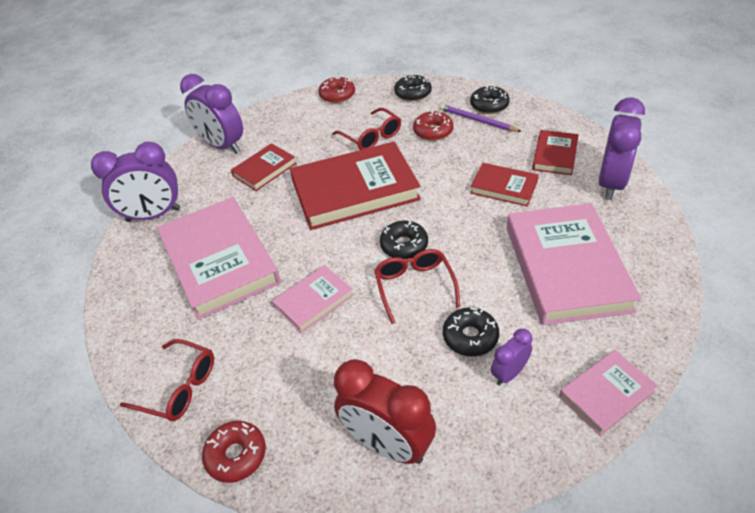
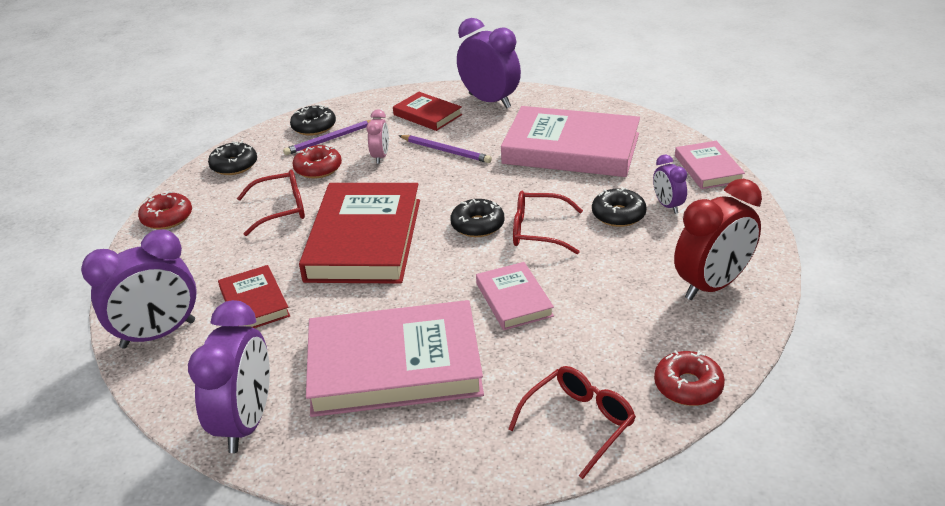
camera: 70 degrees left, 10 degrees down
red book [470,163,539,206] -> purple pencil [398,135,492,163]
none -> pink clock [366,109,389,164]

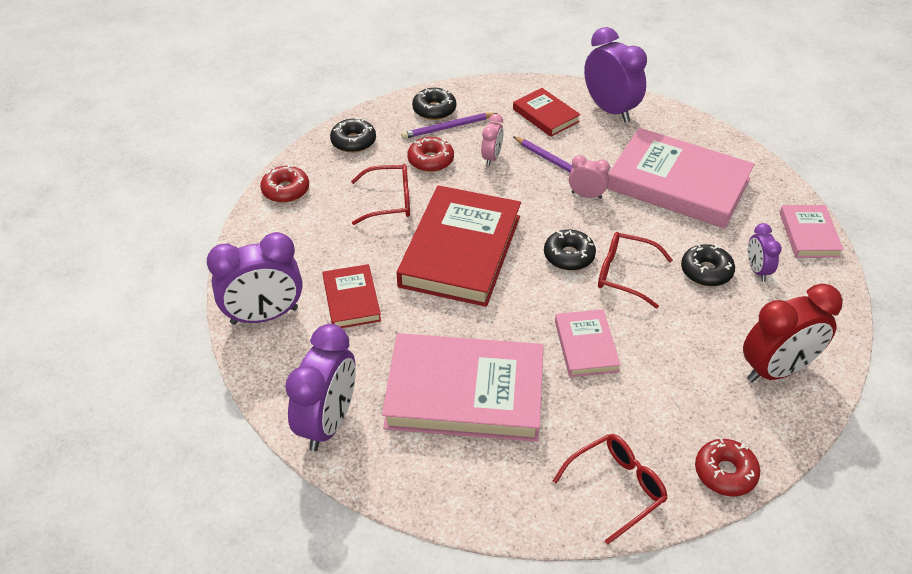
camera: 10 degrees right, 10 degrees up
none -> pink clock [569,155,610,199]

